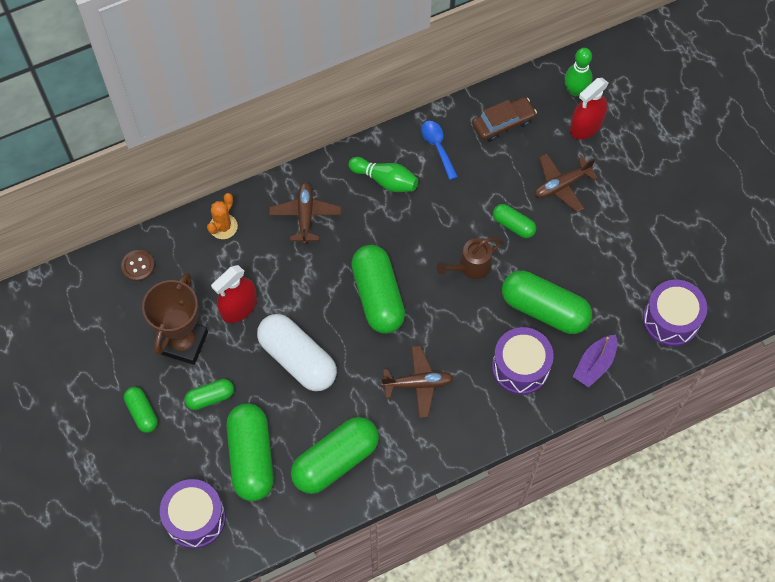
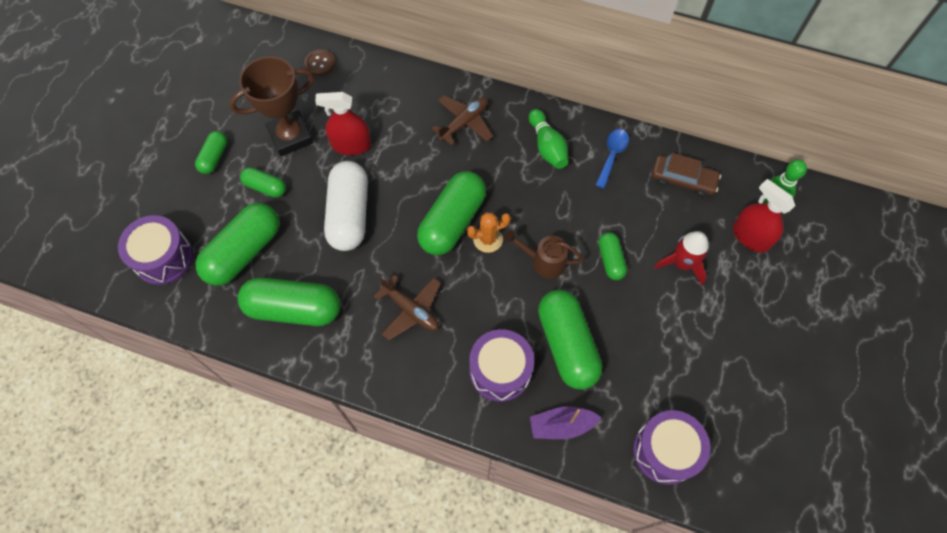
camera: 45 degrees right, 0 degrees up
orange cactus [207,193,238,239] -> orange cactus moved to [467,212,511,253]
brown plane [535,153,598,212] -> red rocket [654,231,709,285]
red spray bottle [570,78,609,139] -> red spray bottle turned 45 degrees clockwise [733,179,795,253]

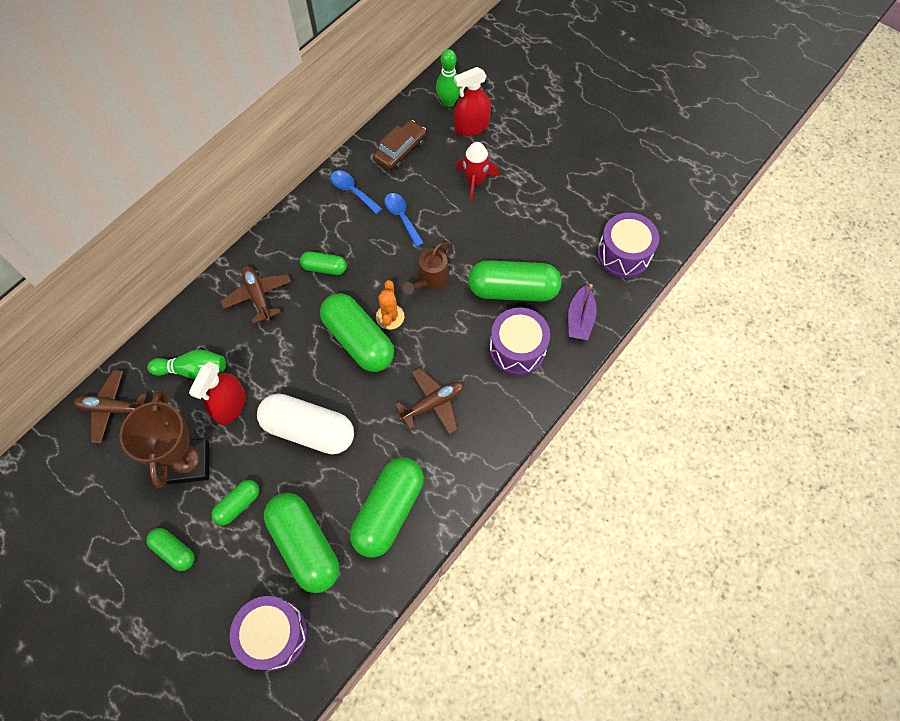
camera: 70 degrees left, 0 degrees up
brown button [304,49,335,76] -> brown plane [74,370,147,443]
green bowling pin [529,109,568,169] -> green bowling pin moved to [147,350,226,379]
green capsule [598,232,627,280] -> green capsule moved to [300,251,347,275]
none -> blue spoon [384,193,424,247]

